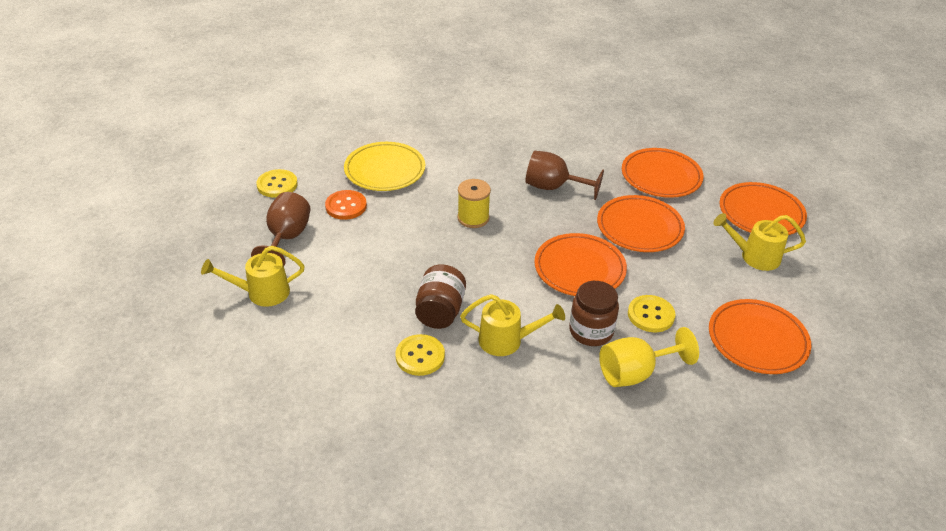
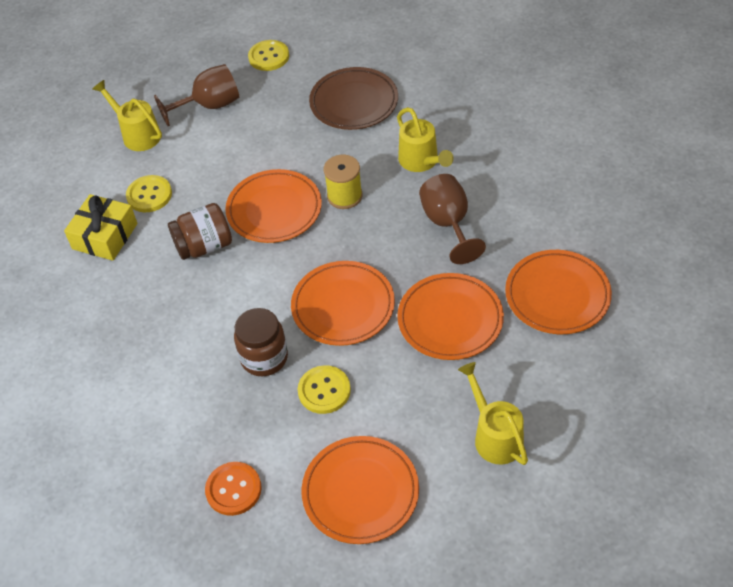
camera: 60 degrees right, 10 degrees up
orange button [325,190,367,220] -> orange button moved to [205,462,262,516]
yellow plate [344,142,425,191] -> brown plate [309,67,398,130]
yellow button [396,334,445,376] -> yellow button moved to [126,175,172,212]
yellow watering can [460,294,565,356] -> yellow watering can moved to [397,107,454,172]
yellow goblet [599,327,699,387] -> none
orange plate [719,182,807,235] -> orange plate moved to [225,169,322,243]
none -> yellow gift [64,194,138,261]

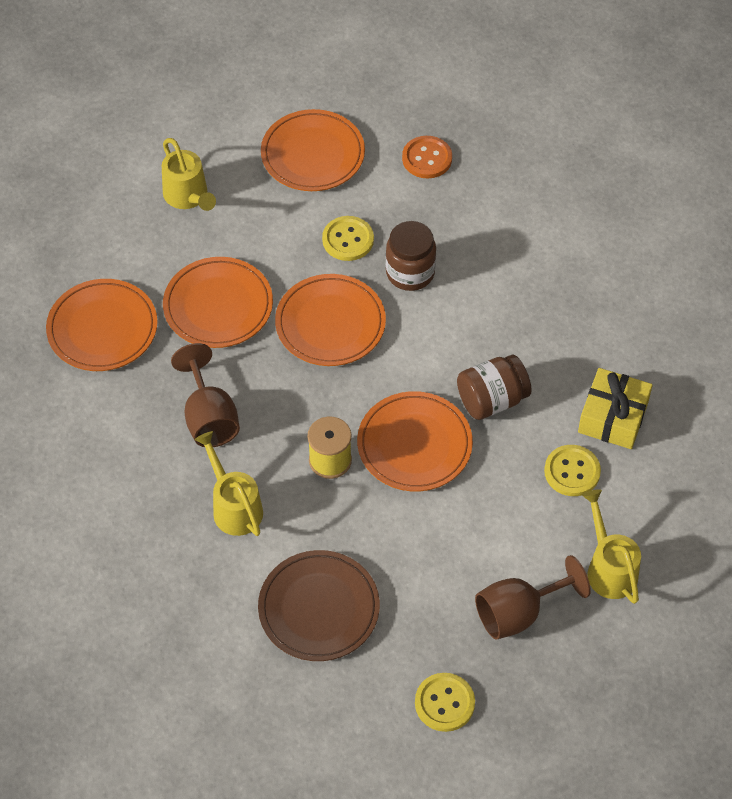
camera: 175 degrees right, 5 degrees up
yellow watering can [93,80,162,151] -> yellow watering can turned 150 degrees counterclockwise [582,489,641,604]

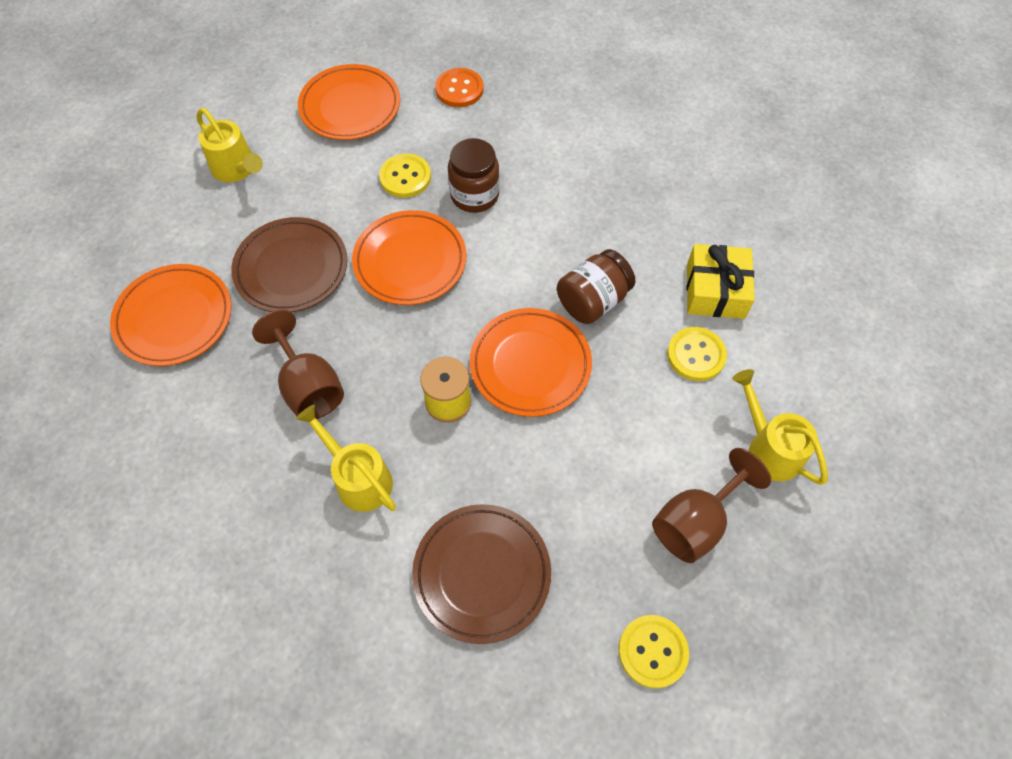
camera: 15 degrees left, 5 degrees up
orange plate [163,257,273,348] -> brown plate [231,217,347,312]

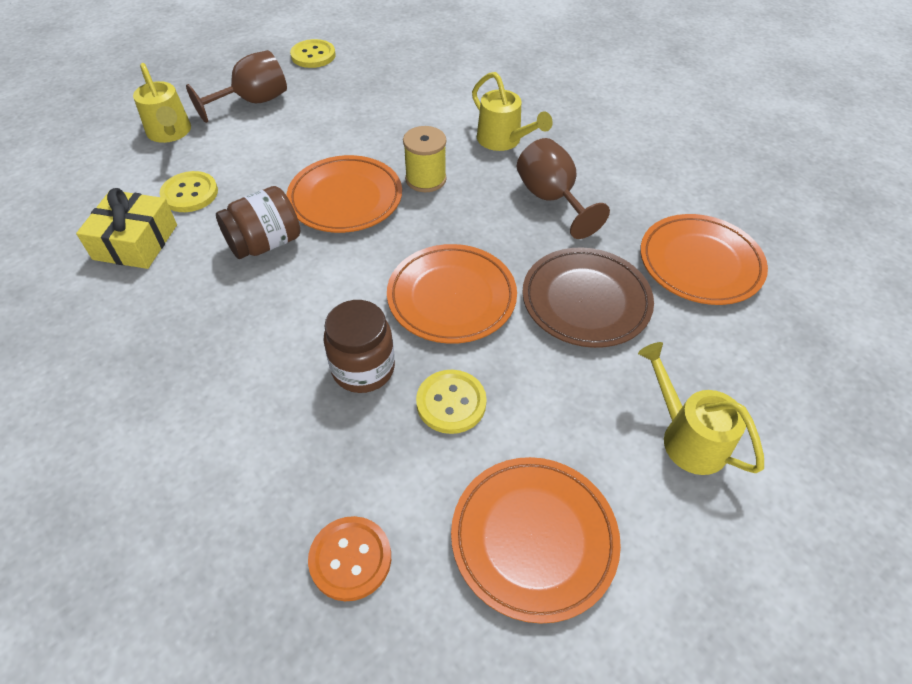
camera: 175 degrees left, 10 degrees down
brown plate [412,504,551,644] -> none

